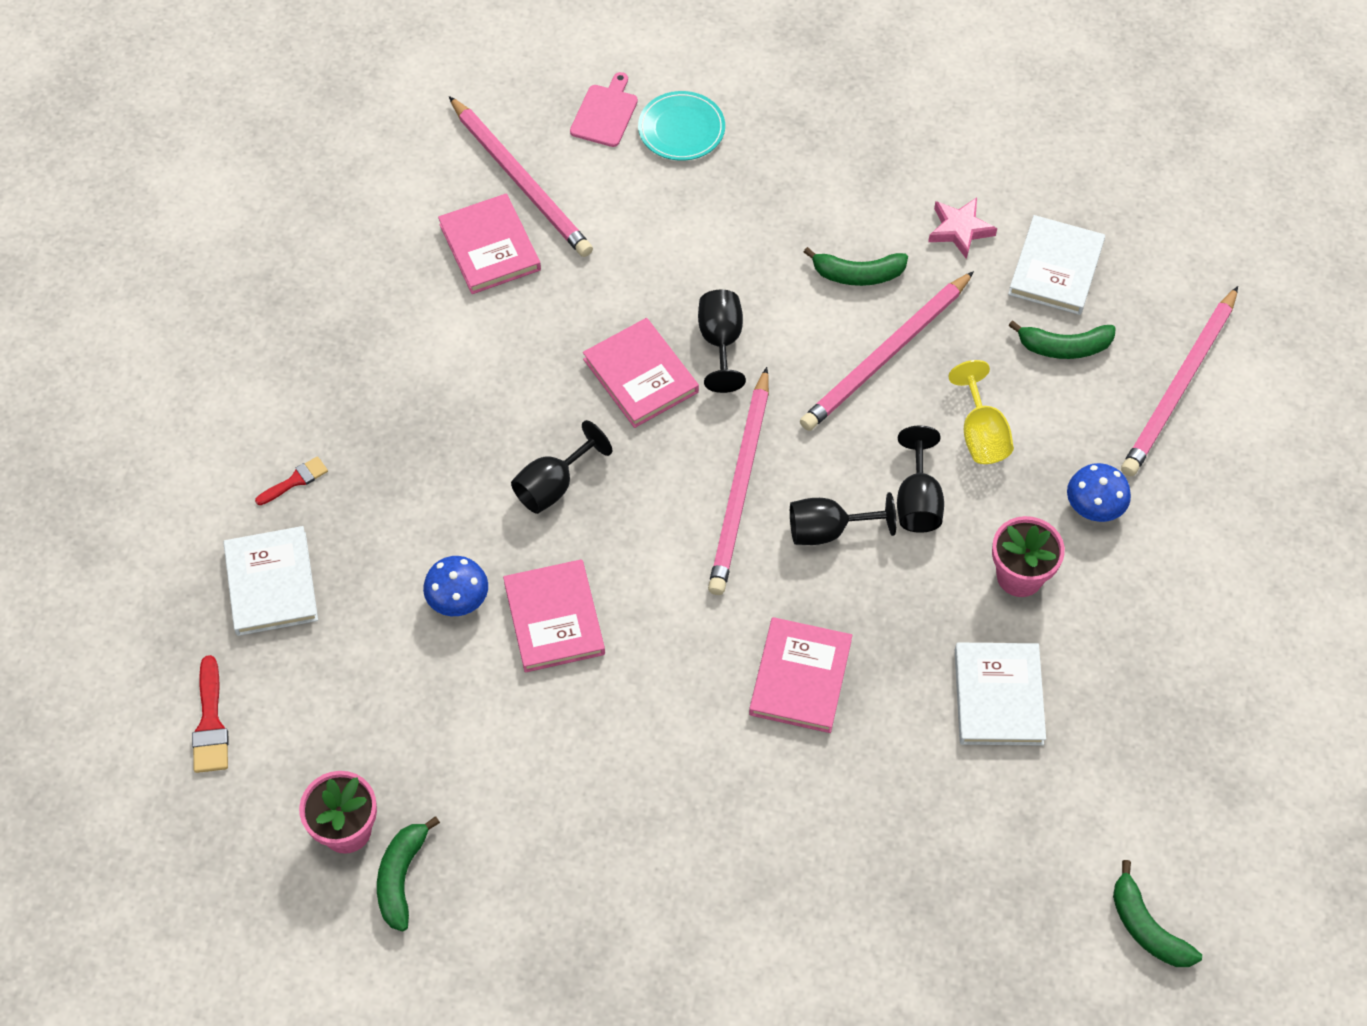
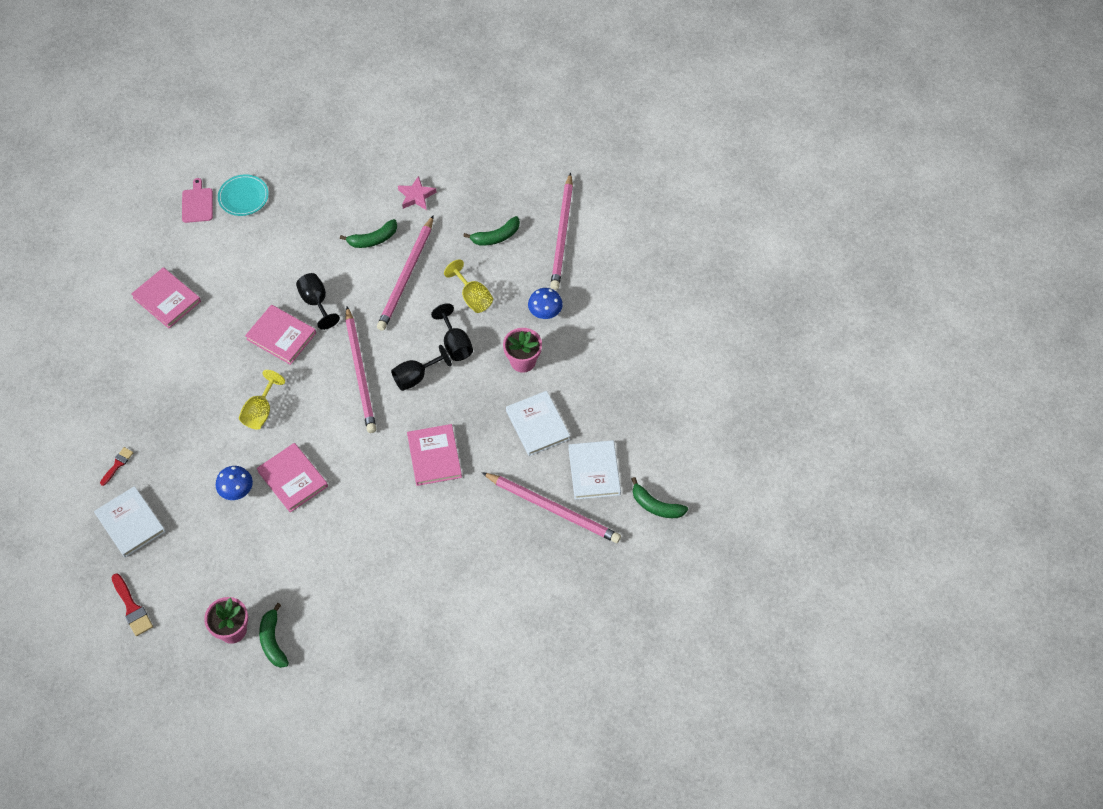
camera: 25 degrees left, 0 degrees up
pink pencil [449,96,593,257] -> pink pencil moved to [482,472,621,543]
black goblet [511,420,612,514] -> yellow goblet [239,370,285,430]
white book [1008,215,1105,315] -> white book moved to [568,440,621,500]

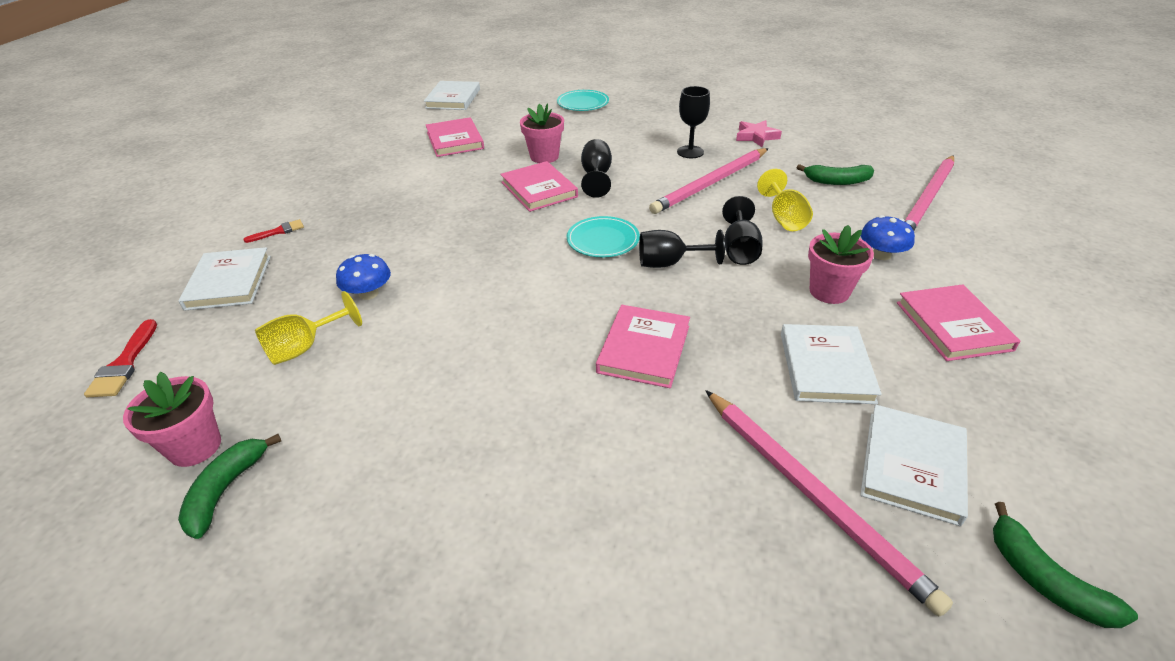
camera: 30 degrees right, 20 degrees down
pink cutting board [182,178,213,223] -> none
yellow goblet [239,370,285,430] -> yellow goblet moved to [255,291,362,365]
pink book [257,443,328,513] -> pink book moved to [897,284,1020,361]
green banana [340,219,397,248] -> black goblet [677,86,710,158]
pink pencil [345,306,376,433] -> turquoise plate [567,216,640,257]
none -> white book [424,81,480,110]
none -> pink flower pot [520,104,564,163]

